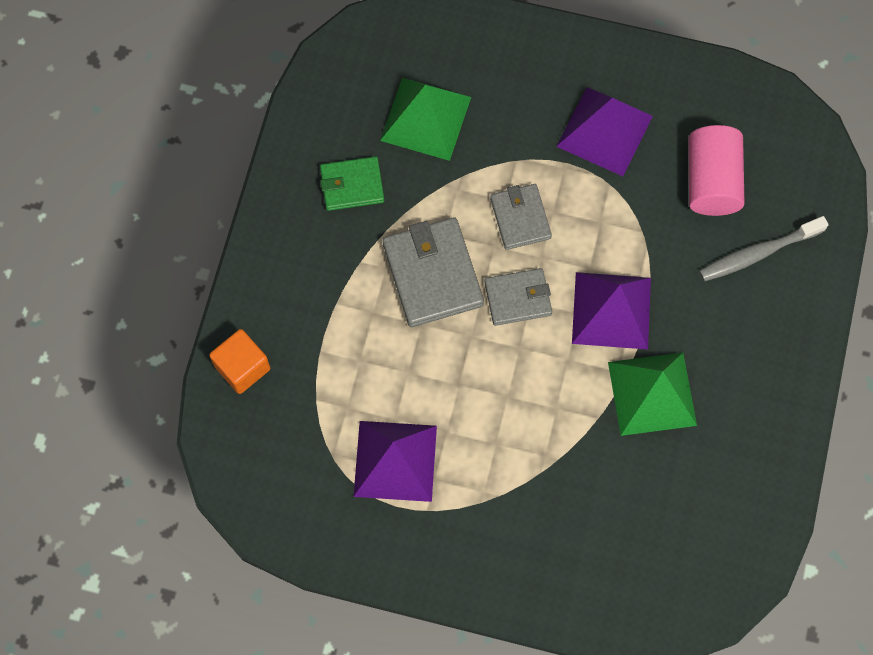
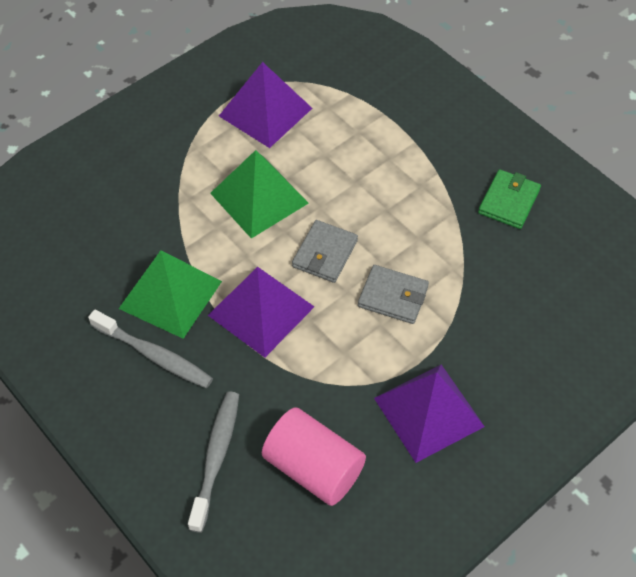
camera: 125 degrees right, 15 degrees down
orange cube [209,329,270,394] -> none
green pyramid [380,78,471,161] -> green pyramid moved to [210,150,309,239]
grey wallet [382,217,484,327] -> none
none -> grey toothbrush [88,310,213,388]

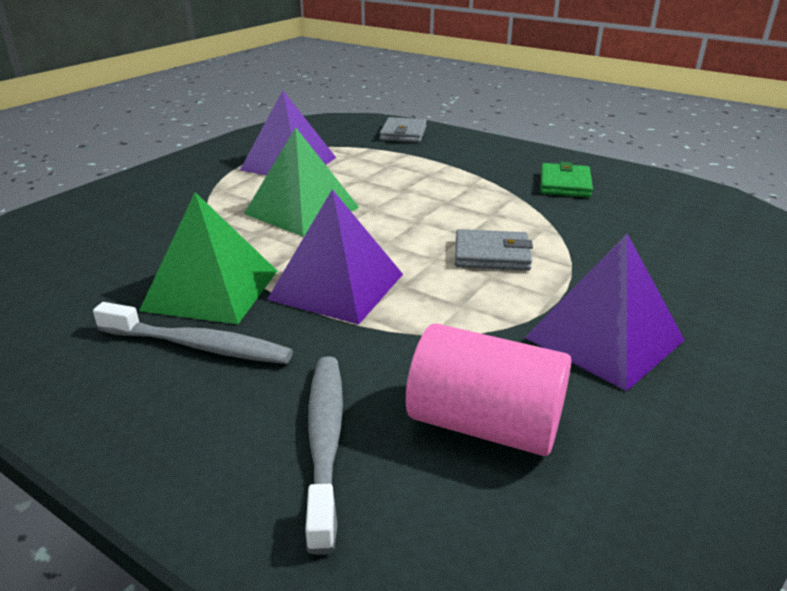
camera: 15 degrees left, 25 degrees down
grey wallet [292,220,358,283] -> grey wallet moved to [380,117,427,142]

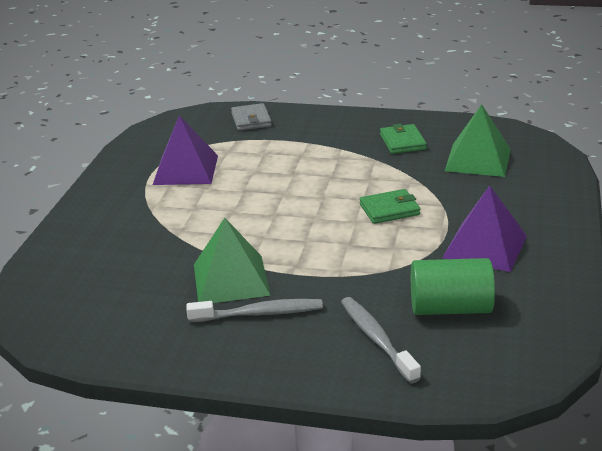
camera: 20 degrees left, 0 degrees up
green pyramid [244,127,359,237] -> green pyramid moved to [445,104,511,177]
purple pyramid [267,189,403,324] -> none
pink cylinder [406,323,571,456] -> green cylinder [411,258,495,315]
grey wallet [455,229,533,271] -> green wallet [360,189,420,224]

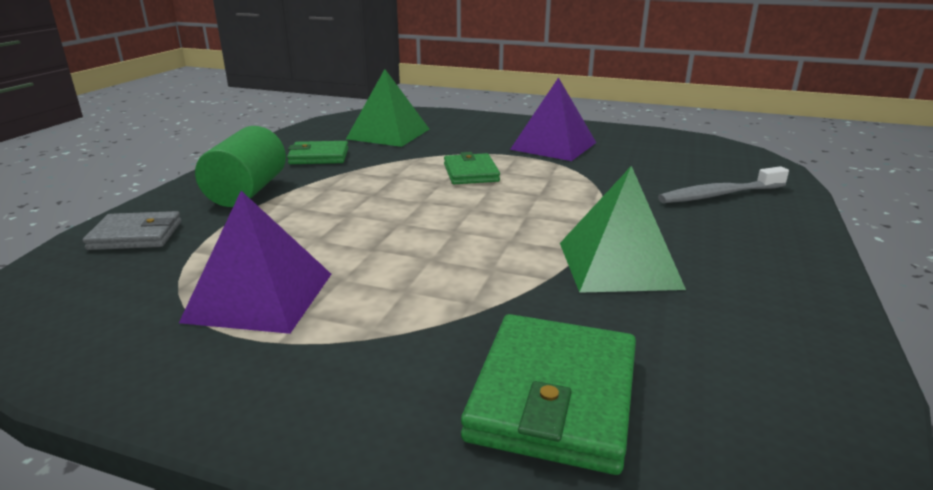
camera: 85 degrees left, 5 degrees down
grey toothbrush [186,299,323,322] -> none
green cylinder [411,258,495,315] -> green cylinder moved to [195,126,286,207]
none -> green wallet [461,314,636,475]

